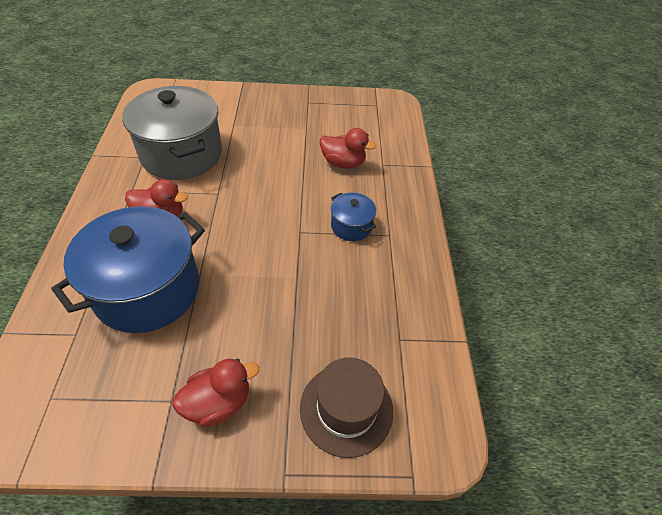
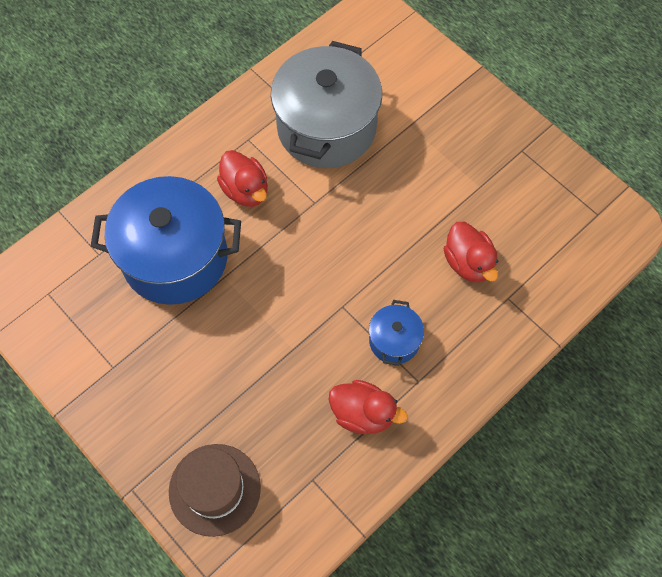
camera: 50 degrees right, 15 degrees up
red duck [172,359,259,427] -> red duck moved to [329,380,408,434]

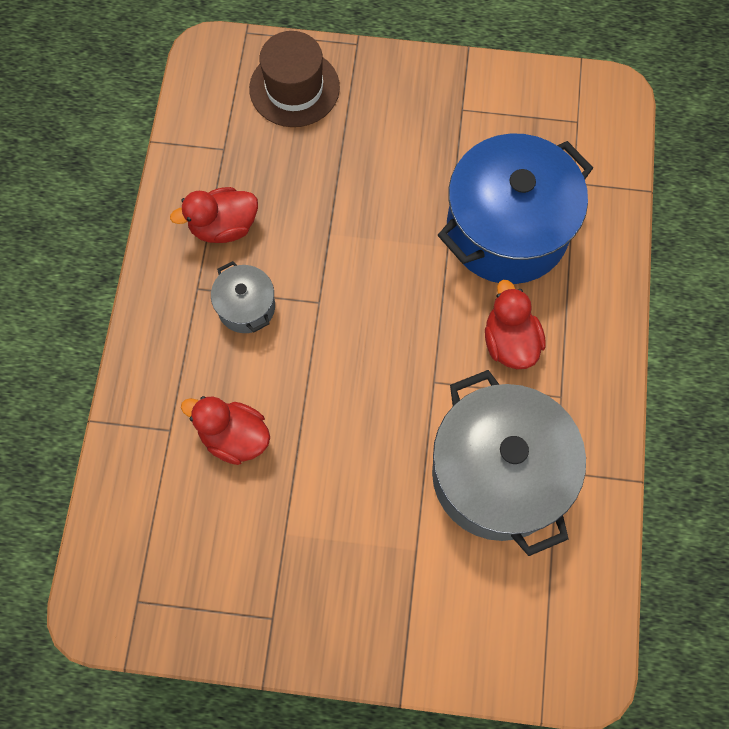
camera: 140 degrees right, 5 degrees up
red duck [217,150,268,207] -> red duck turned 60 degrees clockwise [485,280,546,369]
blue pot [369,300,424,366] -> grey pot [211,261,275,333]

